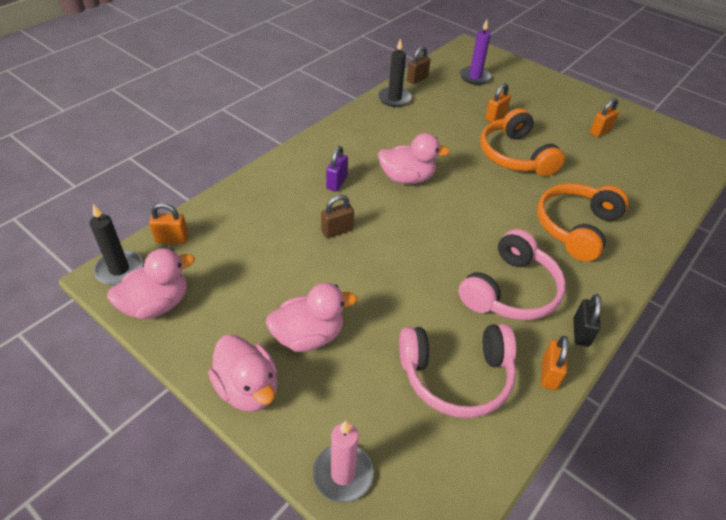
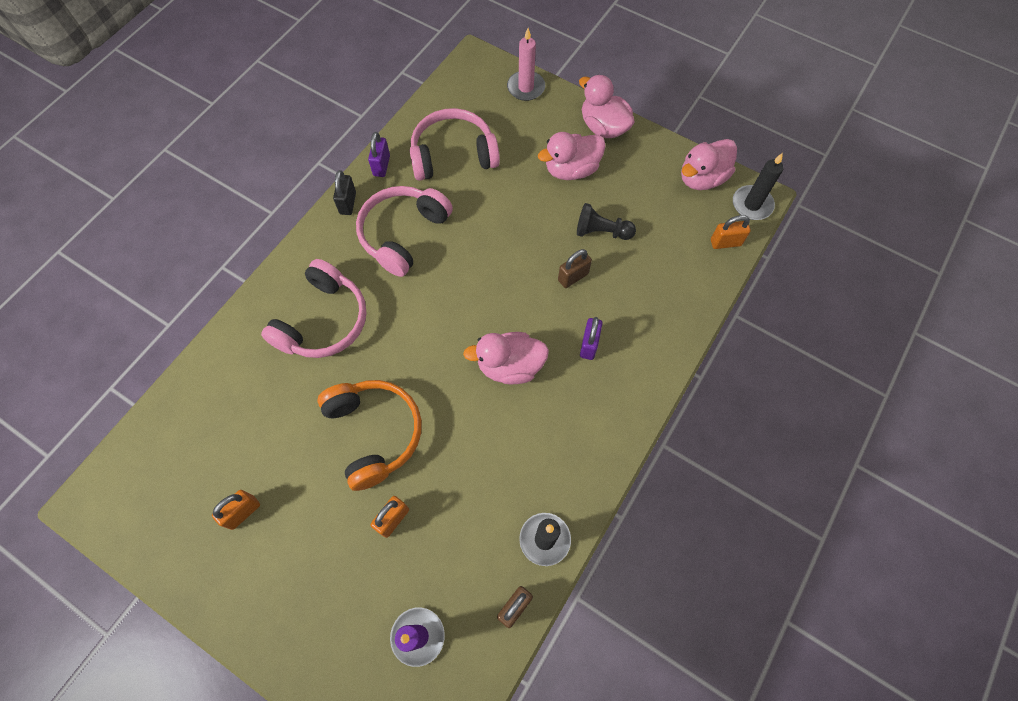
camera: 175 degrees right, 20 degrees up
orange headphones [537,183,629,261] -> pink headphones [261,259,367,358]
orange padlock [541,336,569,390] -> purple padlock [368,132,390,177]
none -> black pawn [577,203,636,240]

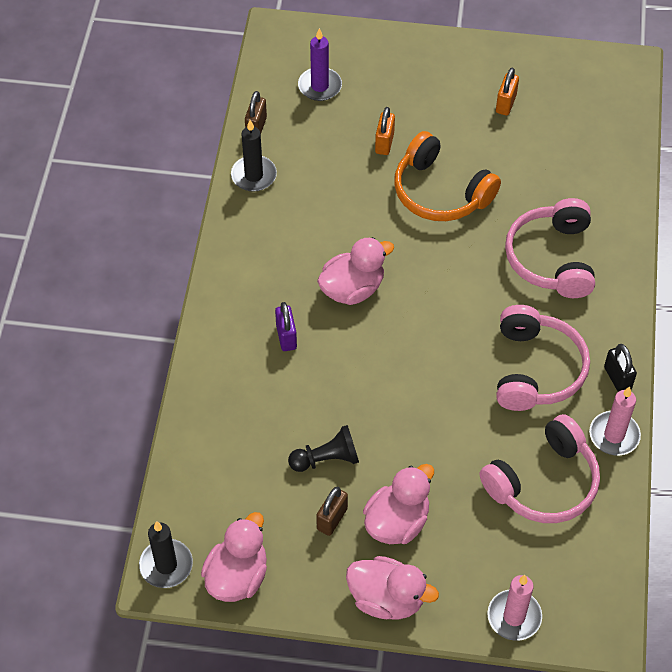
camera: 155 degrees right, 10 degrees down
purple padlock [368,132,390,177] -> pink candle [589,386,641,456]
brown padlock [558,249,592,288] -> brown padlock moved to [316,487,348,536]
orange padlock [711,215,751,249] -> none

